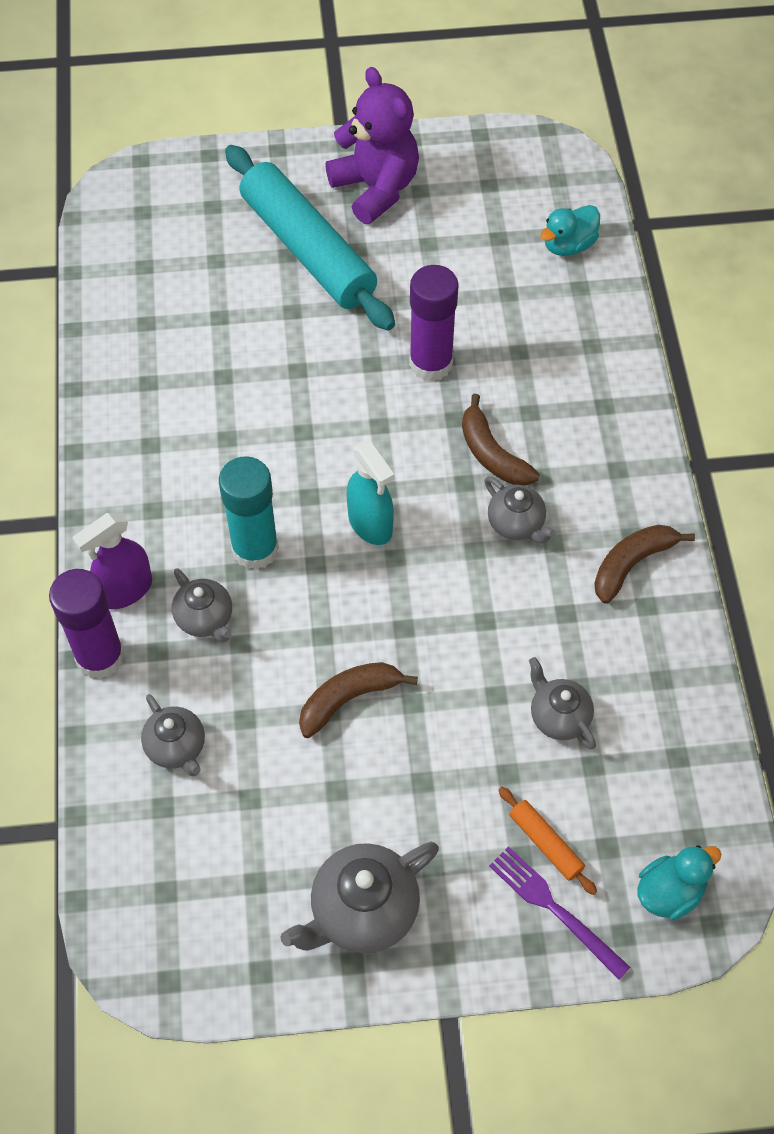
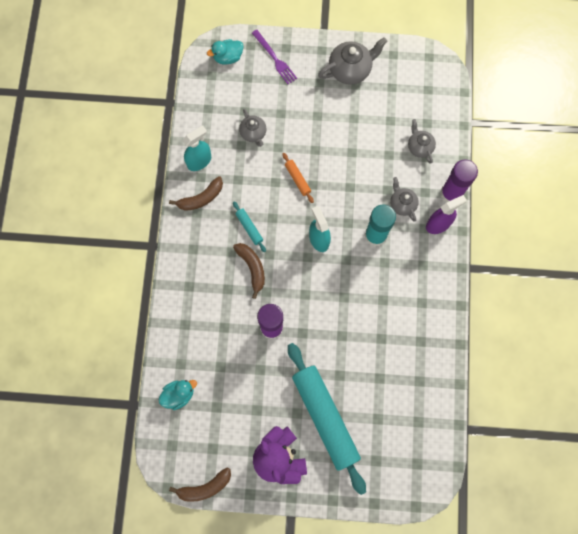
camera: 170 degrees left, 15 degrees up
brown banana [299,662,418,738] -> brown banana moved to [169,467,231,502]
grey teapot [484,476,556,543] -> turquoise rolling pin [233,202,266,252]
orange rolling pin [499,787,597,895] -> orange rolling pin moved to [282,153,314,203]
none -> turquoise spray bottle [183,125,211,171]

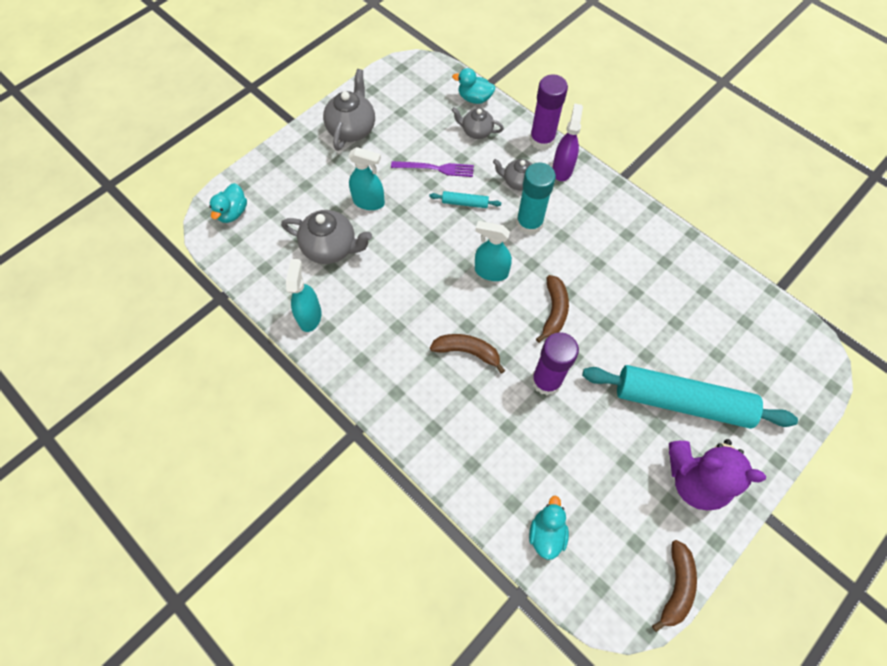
camera: 50 degrees left, 10 degrees down
brown banana [169,176,223,211] -> brown banana moved to [536,275,569,343]
turquoise rolling pin [233,202,266,252] -> turquoise rolling pin moved to [429,191,501,208]
grey teapot [239,109,266,147] -> grey teapot [281,210,372,264], size x1.62
purple fork [252,30,297,84] -> purple fork moved to [391,161,474,177]
orange rolling pin [282,153,314,203] -> none
none -> turquoise spray bottle [348,147,385,210]
none -> turquoise duck [452,68,495,104]

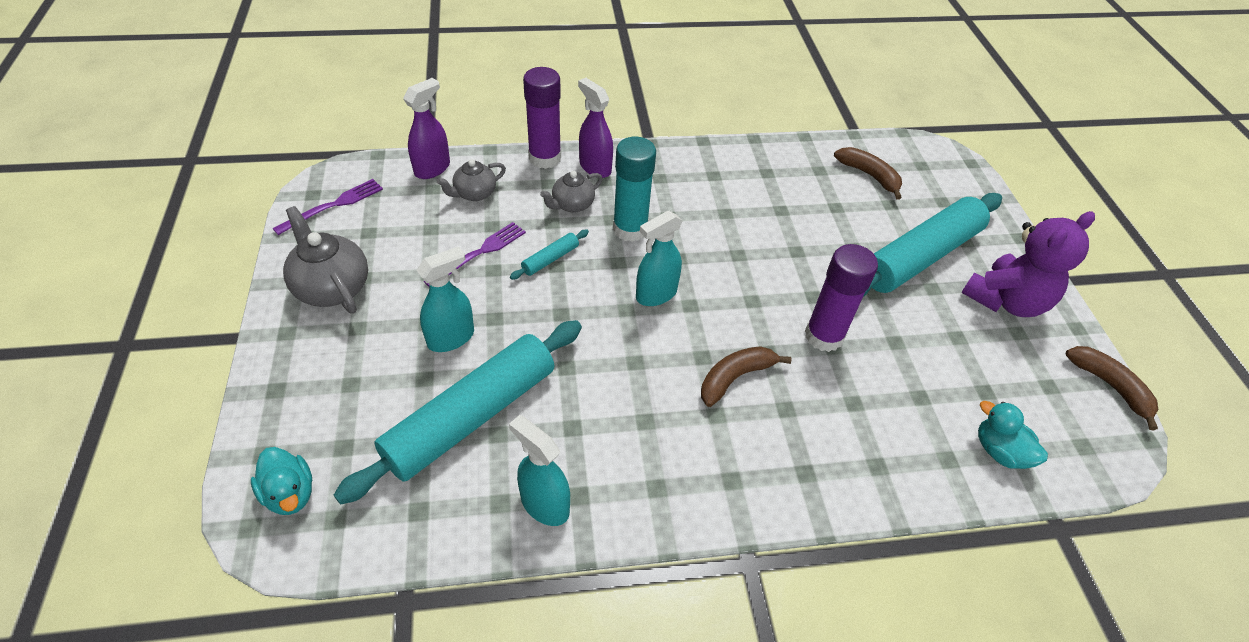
camera: 55 degrees left, 15 degrees down
grey teapot [281,210,372,264] -> turquoise rolling pin [334,320,582,505]
turquoise duck [452,68,495,104] -> purple spray bottle [403,78,450,179]
brown banana [536,275,569,343] -> brown banana moved to [834,147,902,200]
none -> purple fork [273,179,383,235]

